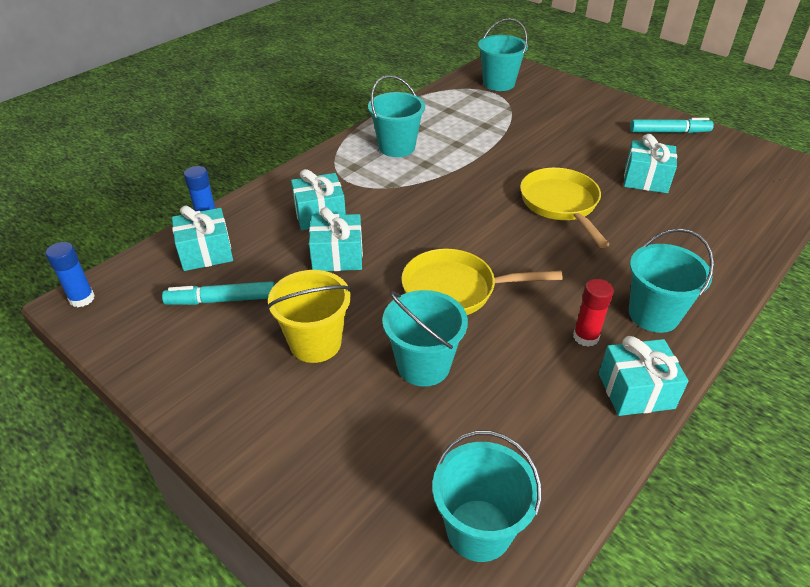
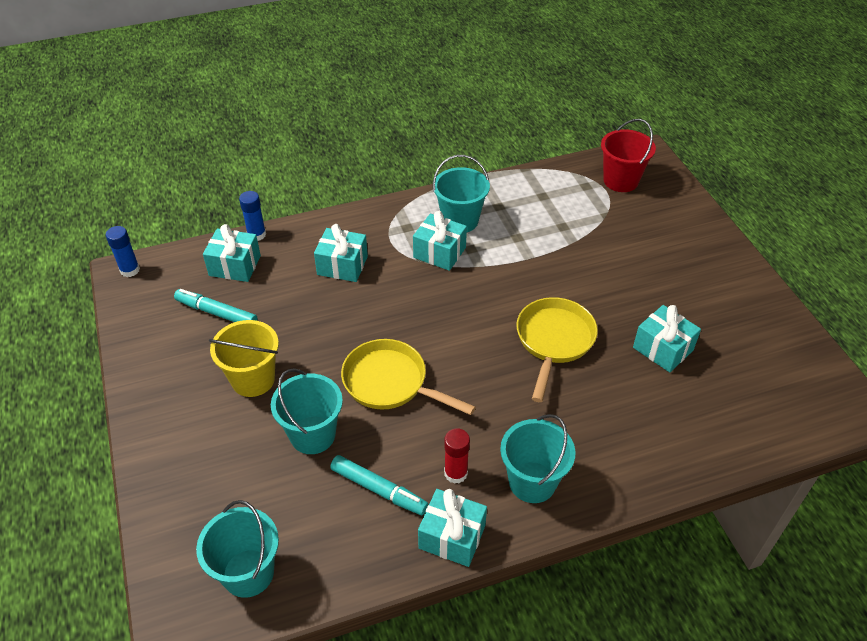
camera: 30 degrees right, 5 degrees up
turquoise gift [309,207,363,271] -> turquoise gift moved to [413,211,467,271]
turquoise bucket [478,18,528,91] -> red bucket [601,119,656,192]
turquoise marker [630,118,714,133] -> turquoise marker moved to [330,455,428,515]

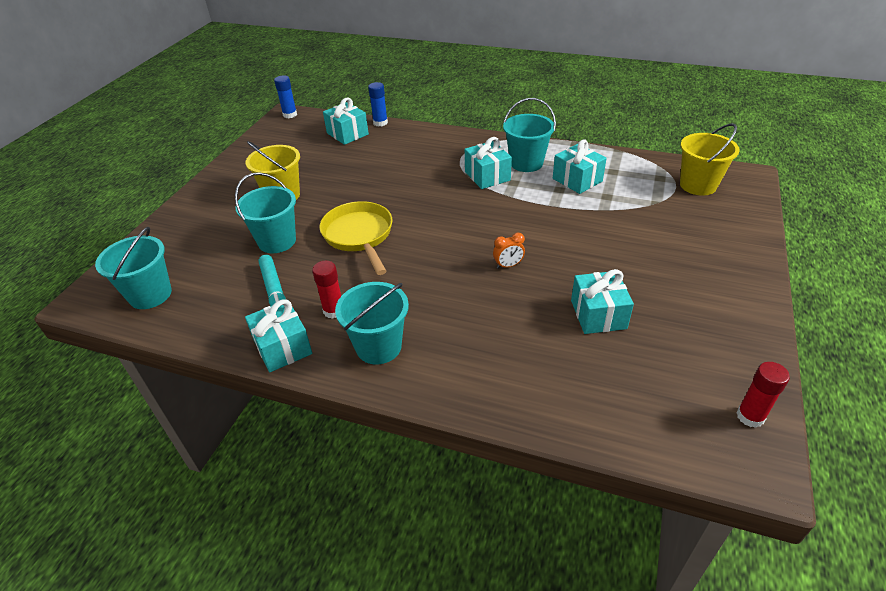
camera: 40 degrees right, 5 degrees down
turquoise marker [174,289,257,322] -> none
turquoise gift [314,224,368,282] -> turquoise gift moved to [553,139,607,194]
yellow pan [516,297,598,402] -> orange clock [493,233,525,269]
red bucket [601,119,656,192] -> yellow bucket [680,123,740,196]
none -> red glue stick [737,362,790,428]

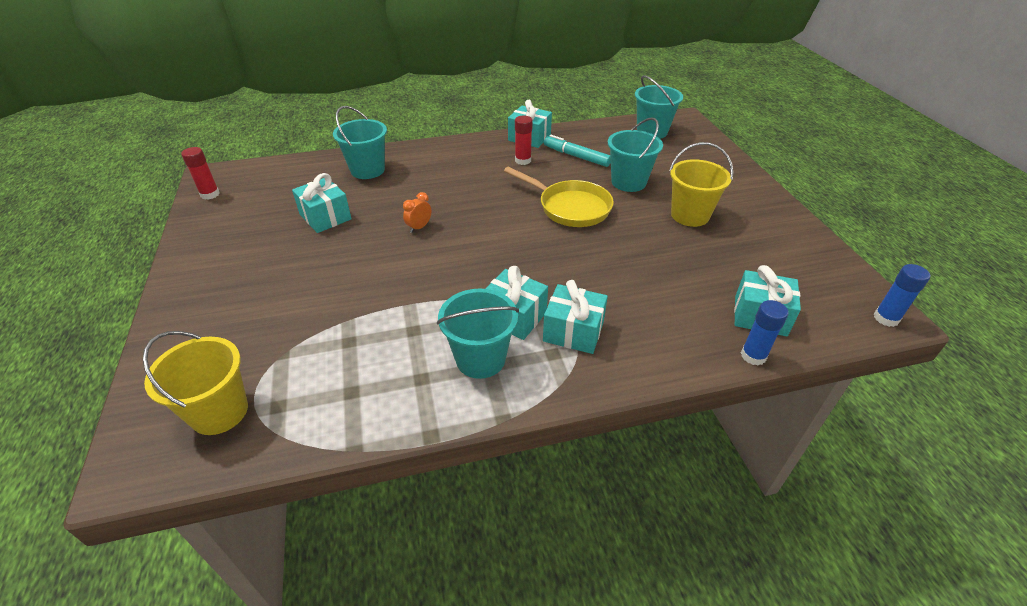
camera: 145 degrees right, 0 degrees up
turquoise bucket [335,282,409,364] -> turquoise bucket moved to [333,106,387,179]
turquoise gift [553,139,607,194] -> turquoise gift moved to [543,280,608,354]

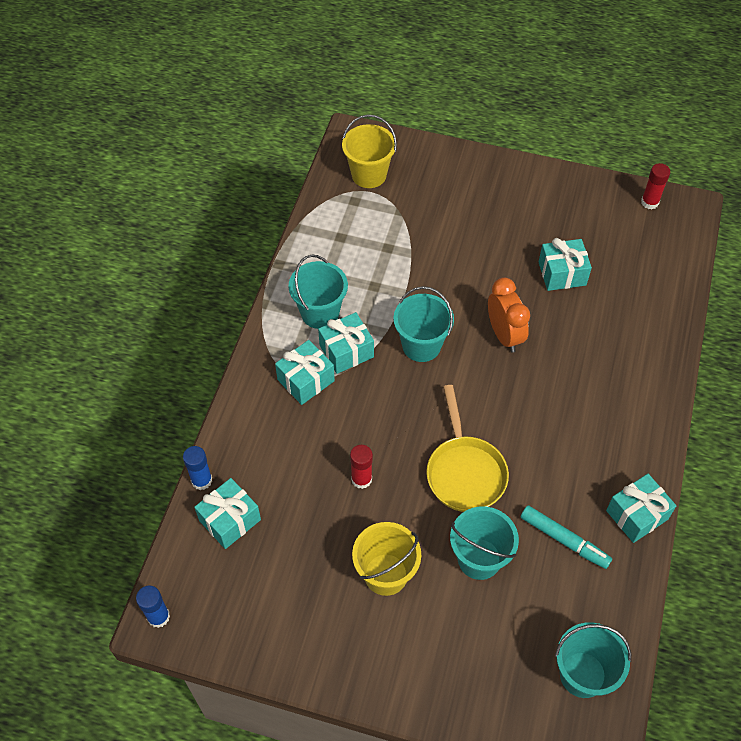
camera: 120 degrees right, 15 degrees up
turquoise bucket [333,106,387,179] -> turquoise bucket moved to [393,286,454,362]
orange clock [403,192,431,233] -> orange clock [488,277,530,353], size x1.89
yellow pan [504,167,614,227] -> yellow pan turned 75 degrees counterclockwise [426,385,509,512]
red glue stick [515,115,533,165] -> red glue stick moved to [350,445,373,489]
turquoise marker [544,135,611,167] -> turquoise marker turned 60 degrees clockwise [521,505,612,569]

